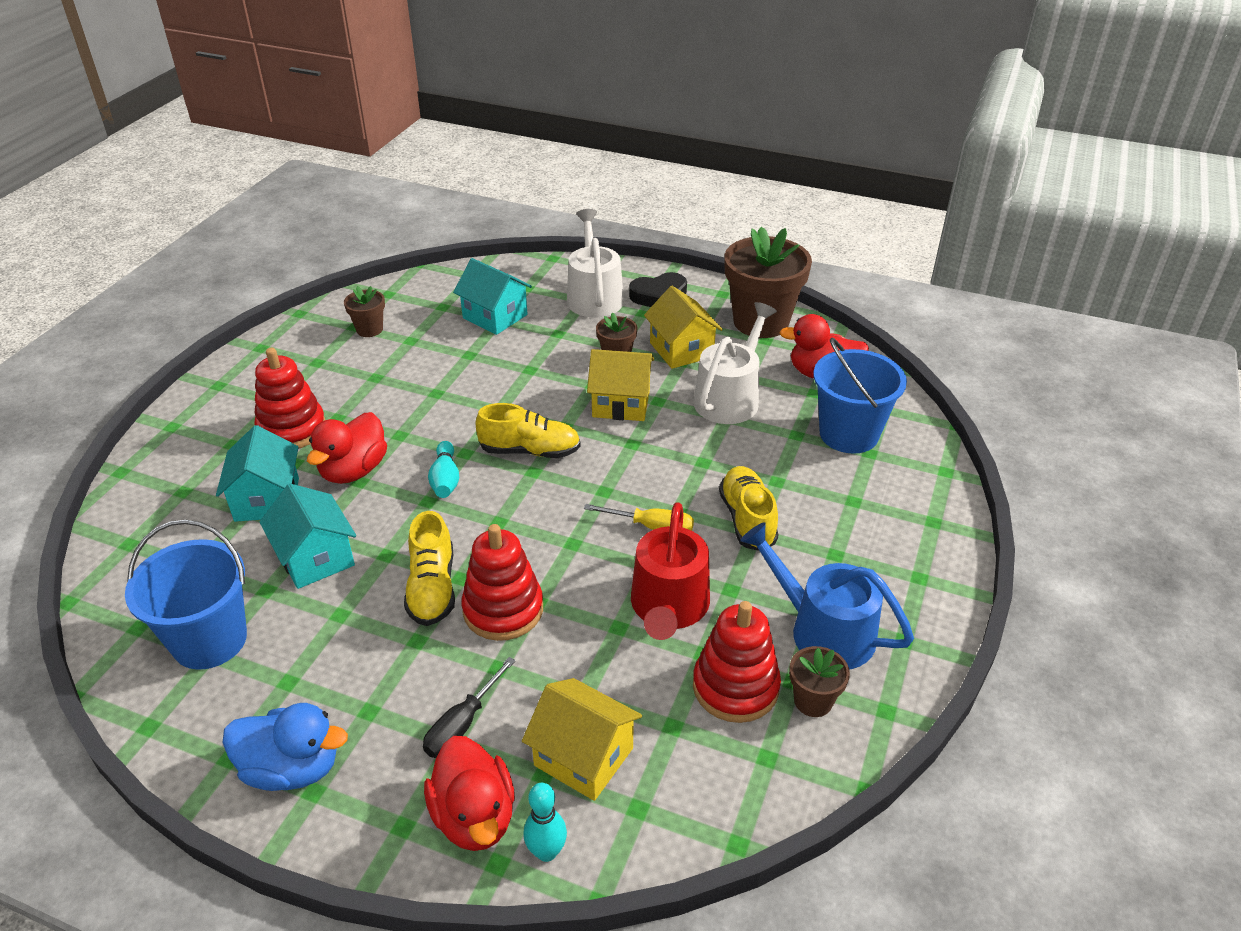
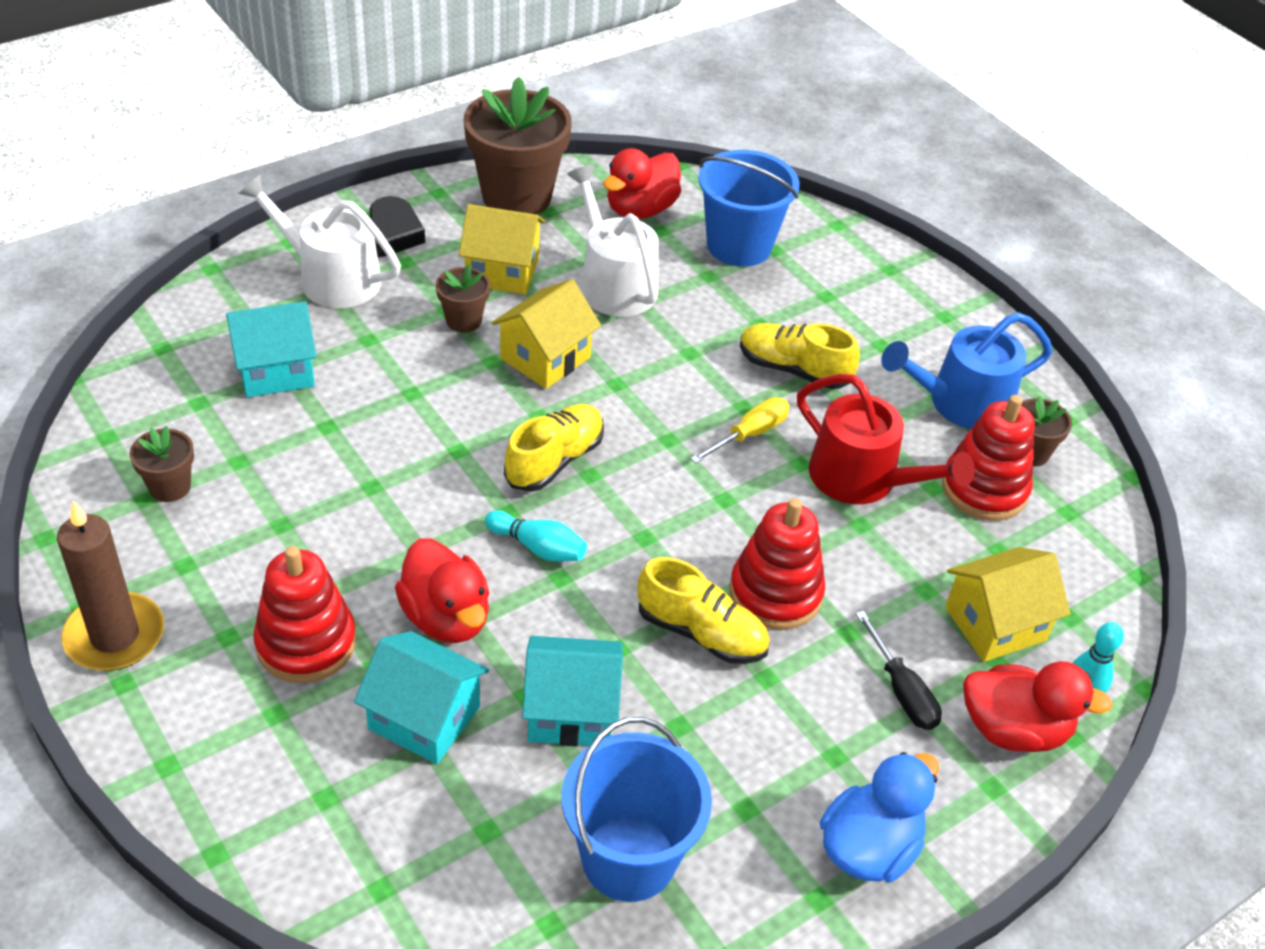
camera: 60 degrees left, 5 degrees up
none -> brown candle [57,500,164,671]

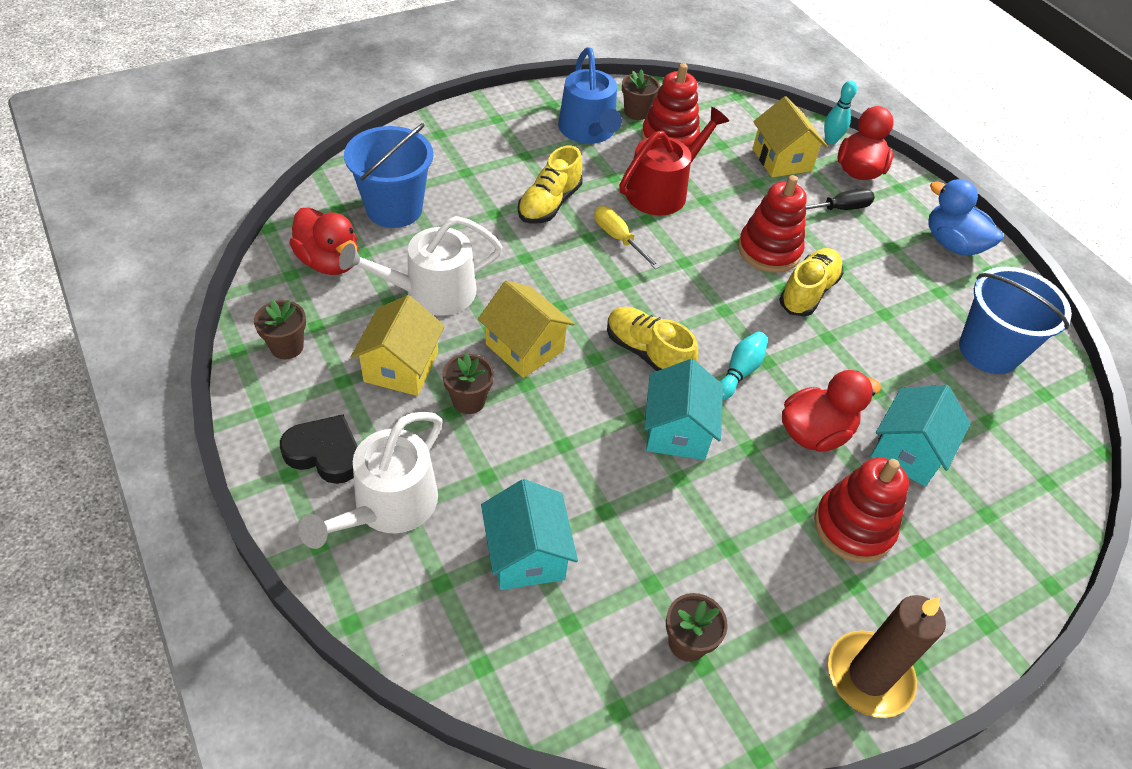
camera: 85 degrees left, 5 degrees up
brown flower pot [464,77,572,215] -> brown flower pot [254,300,306,359], size x0.47
turquoise house [522,636,623,746] -> turquoise house moved to [644,359,723,460]

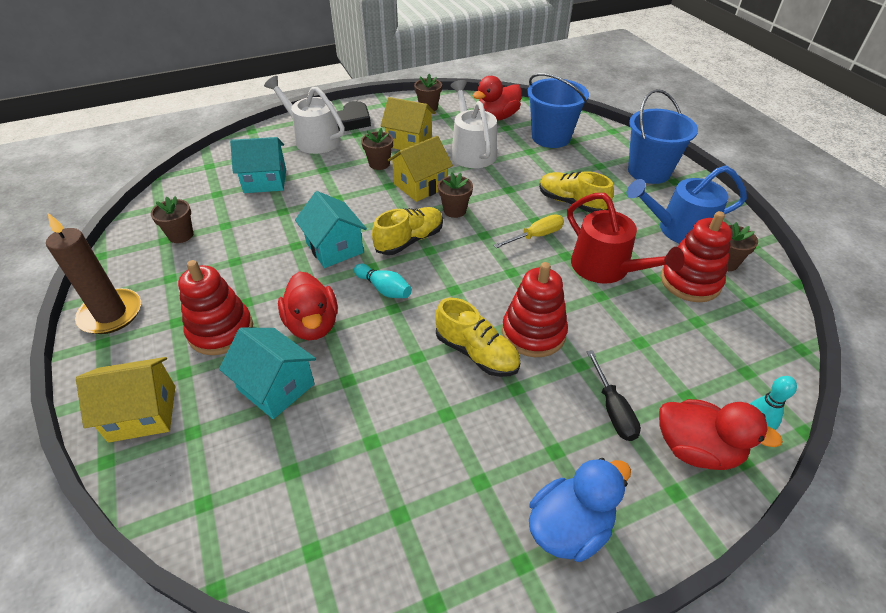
camera: 100 degrees right, 5 degrees down
turquoise house [644,359,723,460] -> turquoise house turned 45 degrees clockwise [295,191,367,268]
yellow house [753,96,828,177] -> yellow house moved to [76,357,175,443]
blue bucket [959,267,1072,374] -> blue bucket moved to [628,89,698,184]
none -> brown flower pot [438,173,473,218]

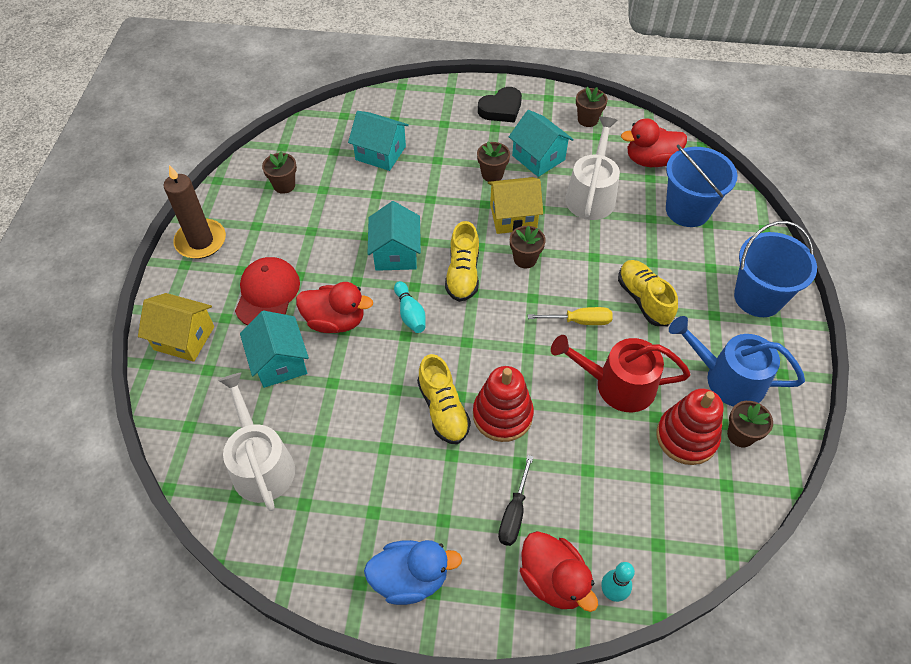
camera: 30 degrees right, 10 degrees up
red stacking toy [178,260,253,355] -> red cap [235,257,300,325]
white watering can [264,76,345,154] -> white watering can moved to [218,373,295,511]
red duck [278,272,338,340] -> red duck turned 90 degrees counterclockwise [296,282,373,333]
yellow shoe [372,207,443,255] -> yellow shoe turned 105 degrees clockwise [445,221,479,302]
yellow house [381,97,435,150] -> turquoise house [509,110,574,177]
red watering can [567,193,685,284] -> red watering can turned 105 degrees clockwise [551,335,691,412]

